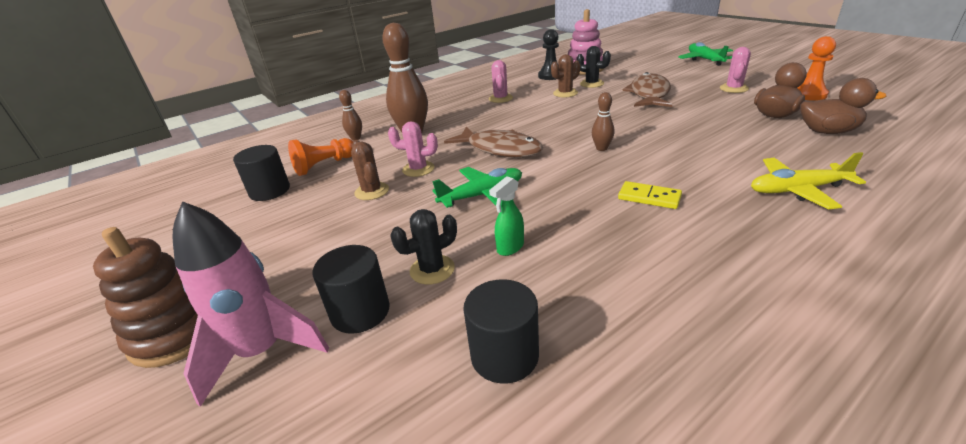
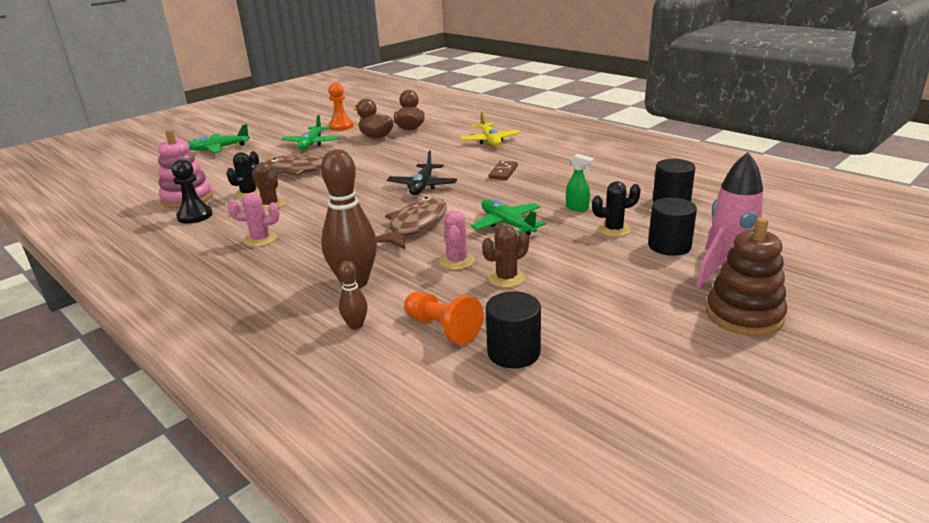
camera: 100 degrees left, 5 degrees down
black cactus [390,209,457,285] -> black cactus turned 60 degrees counterclockwise [592,181,641,237]
brown bowling pin [592,92,615,151] -> black plane [387,150,457,195]
yellow domino [618,181,682,209] -> brown domino [489,161,518,180]
pink cactus [720,47,751,93] -> green plane [281,115,340,150]

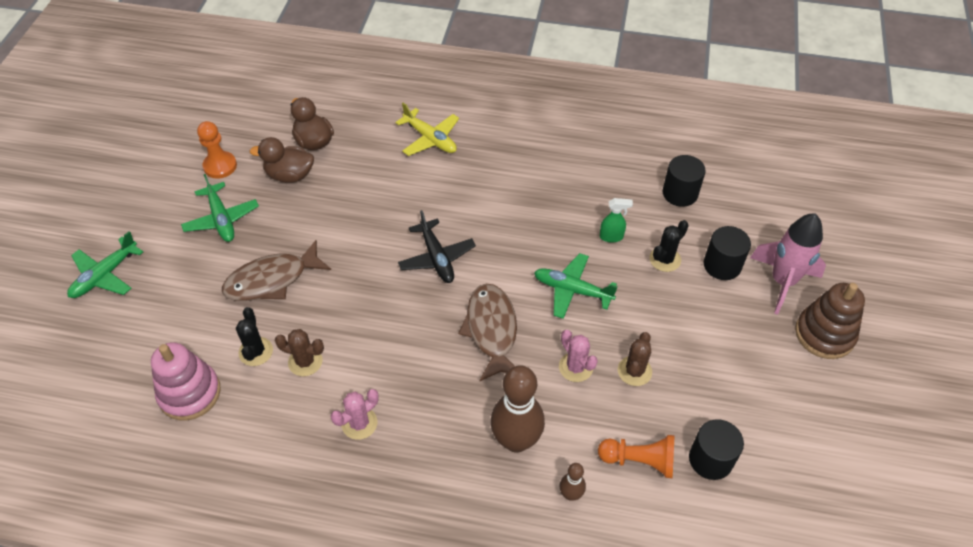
camera: 35 degrees left, 25 degrees up
black pawn [172,159,213,224] -> none
brown domino [489,161,518,180] -> none

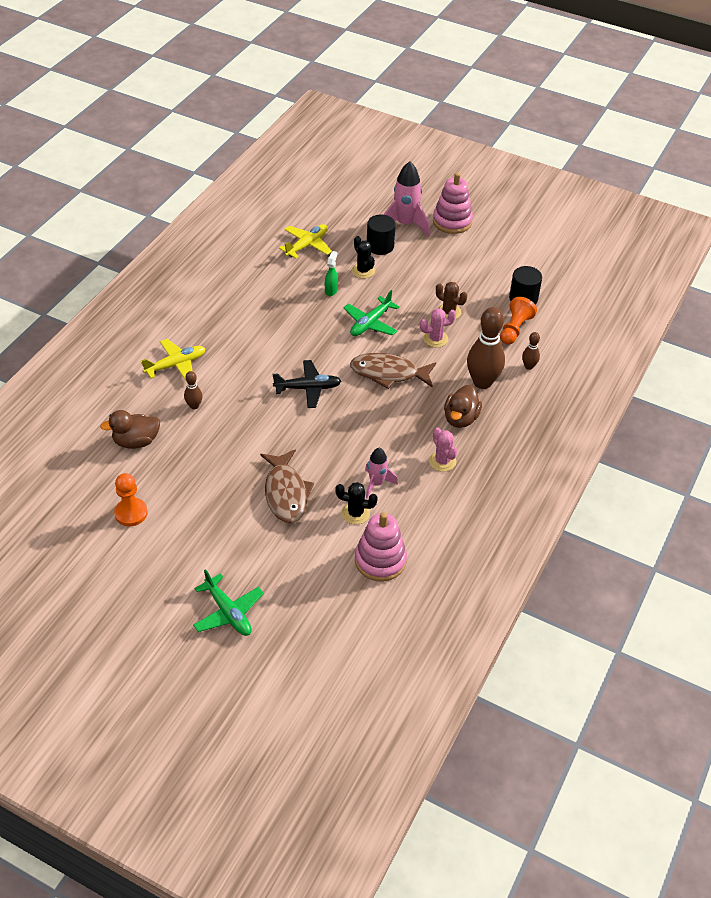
camera: 75 degrees left, 5 degrees down
green plane [181,174,259,242] -> none
brown duck [250,137,314,183] -> brown duck moved to [444,385,482,428]
brown cactus [275,329,324,376] -> pink rocket [365,448,398,499]
black cylinder [663,155,706,207] -> yellow plane [279,224,332,259]
brown stacking toy [795,283,865,359] -> pink stacking toy [433,173,473,234]
none -> brown bowling pin [184,371,202,409]

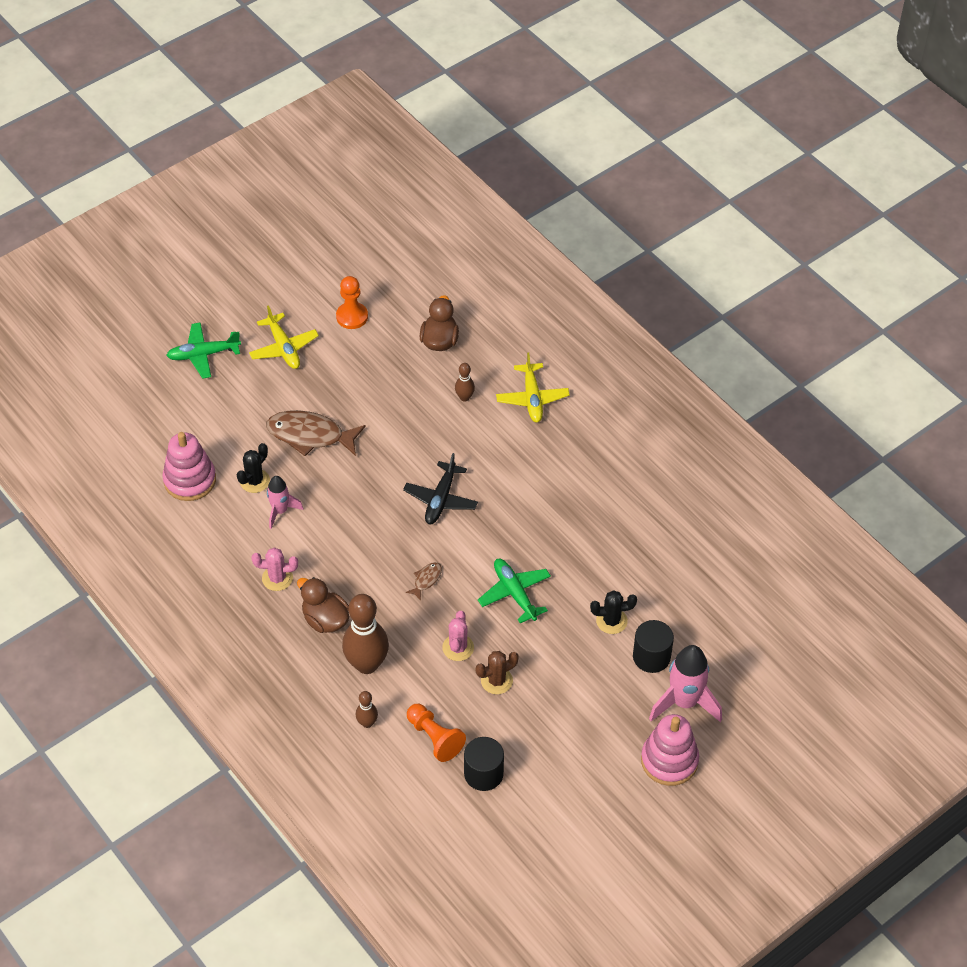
camera: 115 degrees right, 5 degrees up
yellow plane [279,224,332,259] -> yellow plane moved to [249,305,319,369]
green spray bottle [325,251,338,296] -> none
brown fish [350,353,436,389] -> brown fish [405,562,442,601], size x0.46

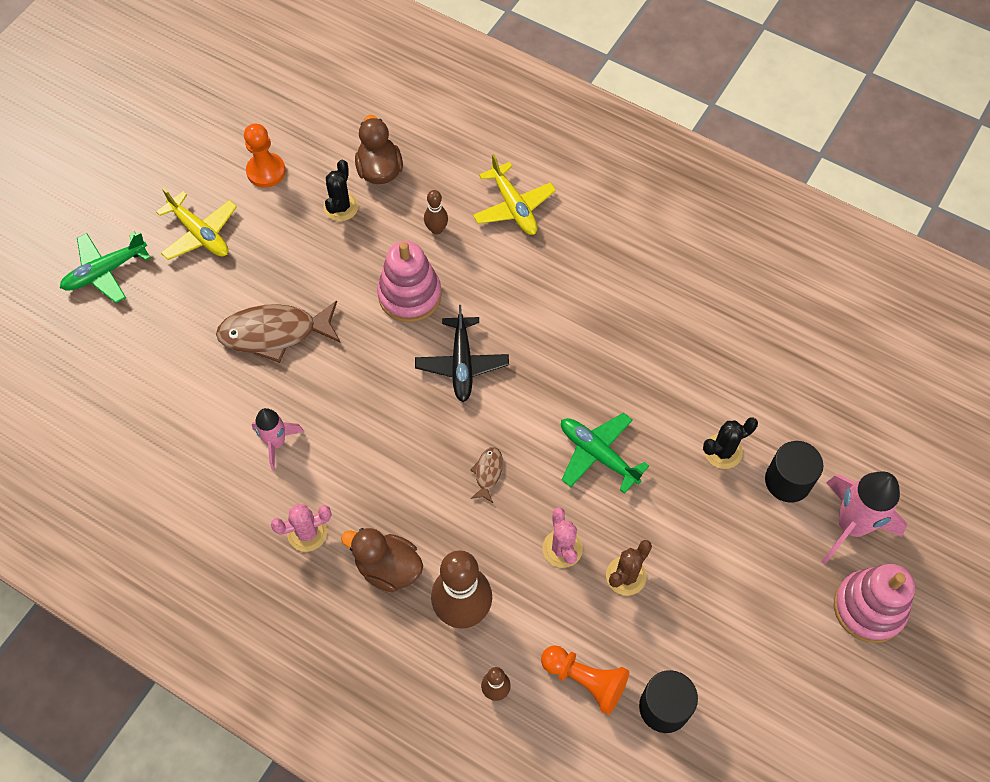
camera: 20 degrees left, 10 degrees up
pink stacking toy [162,432,216,501] -> pink stacking toy moved to [377,241,442,322]
black cactus [236,443,270,493] -> black cactus moved to [323,160,359,221]

